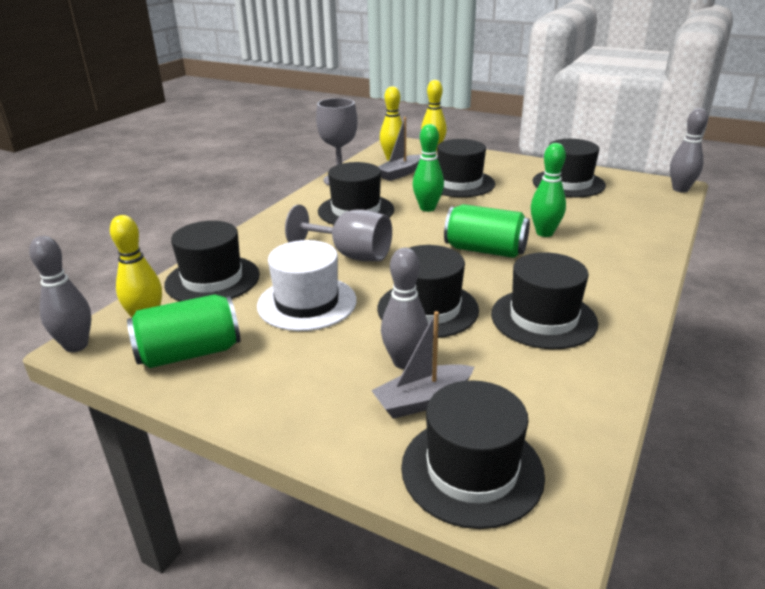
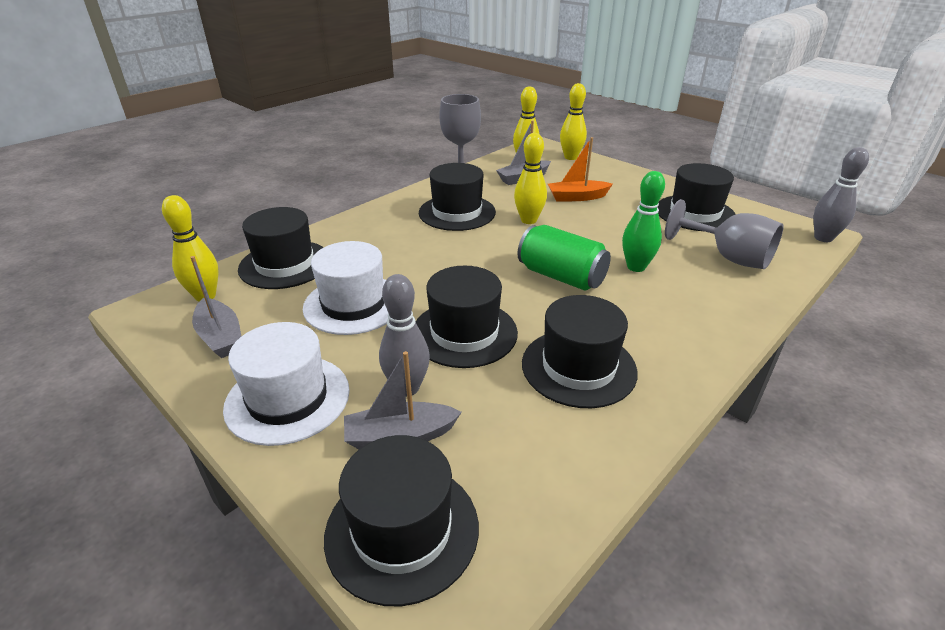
camera: 15 degrees right, 5 degrees up
grey bowling pin [29,236,91,352] -> none
green can [127,294,241,368] -> grey boat [190,256,241,358]
grey goblet [285,205,392,261] -> grey goblet moved to [665,199,783,269]
green bowling pin [413,124,444,212] -> yellow bowling pin [514,133,547,224]
black hat [437,139,495,197] -> orange boat [548,137,613,201]
none -> white hat [223,322,350,446]

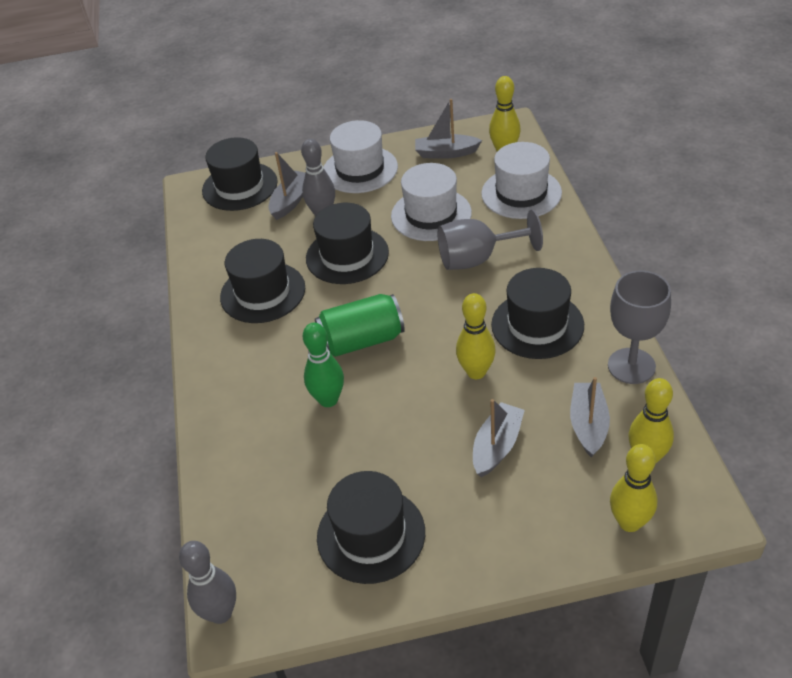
camera: 130 degrees right, 10 degrees up
black hat [238,207,324,289] -> white hat [481,142,562,219]
orange boat [548,137,613,201] -> grey boat [473,399,525,477]
grey goblet [665,199,783,269] -> grey goblet moved to [438,210,543,270]

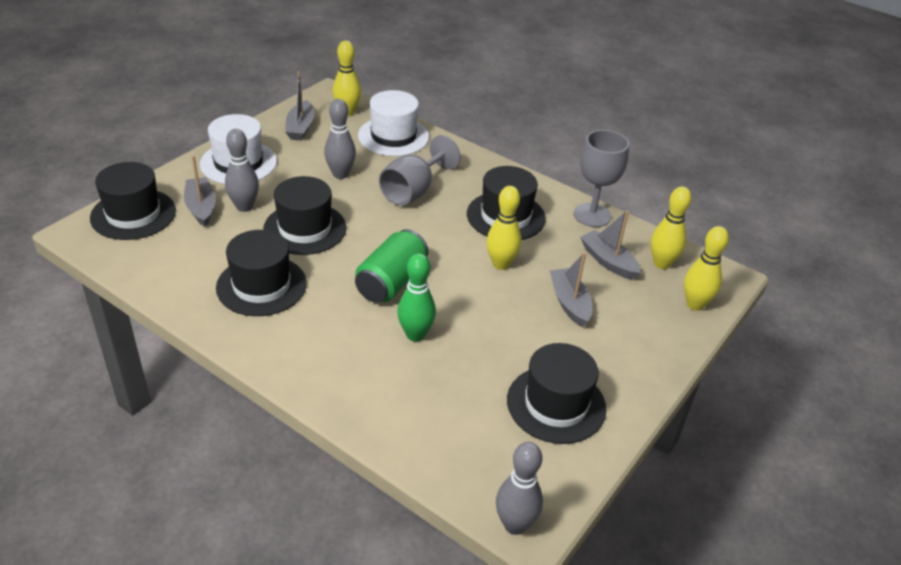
camera: 50 degrees left, 5 degrees down
white hat [391,163,472,241] -> grey bowling pin [324,99,356,179]
grey boat [415,99,482,159] -> grey boat turned 45 degrees counterclockwise [285,71,315,141]

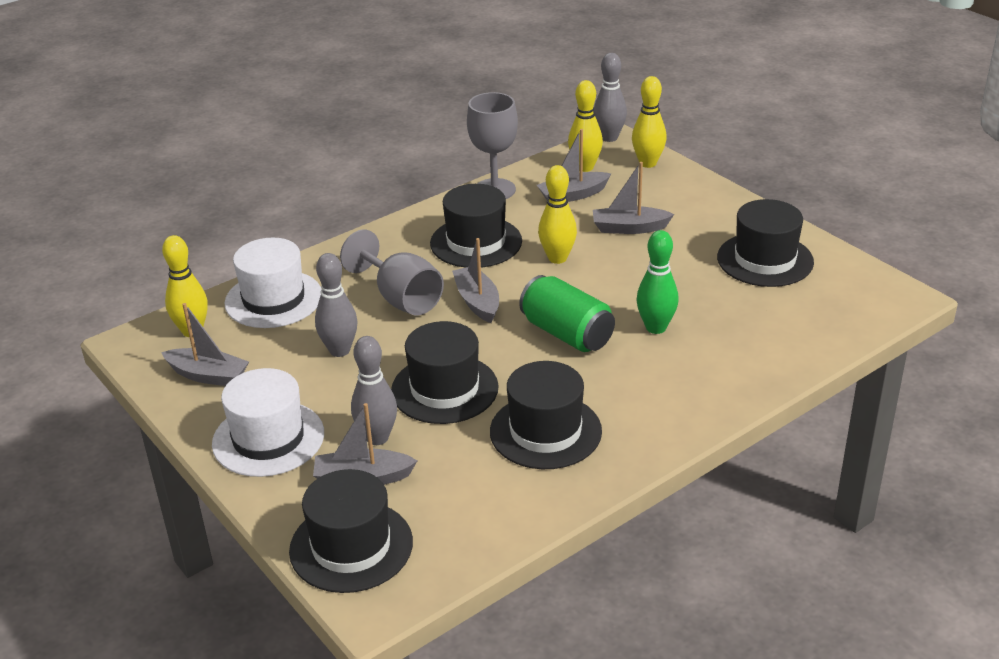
camera: 70 degrees left, 5 degrees down
grey bowling pin [496,442,543,535] -> grey bowling pin moved to [594,53,627,142]
none -> grey boat [452,238,499,323]

